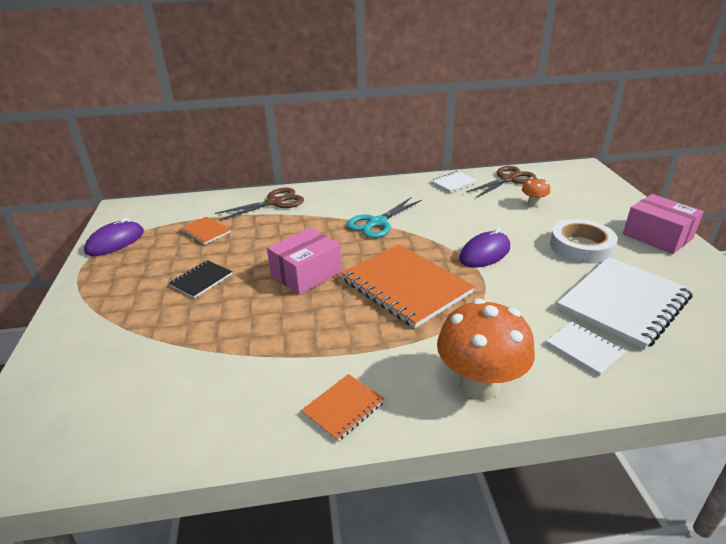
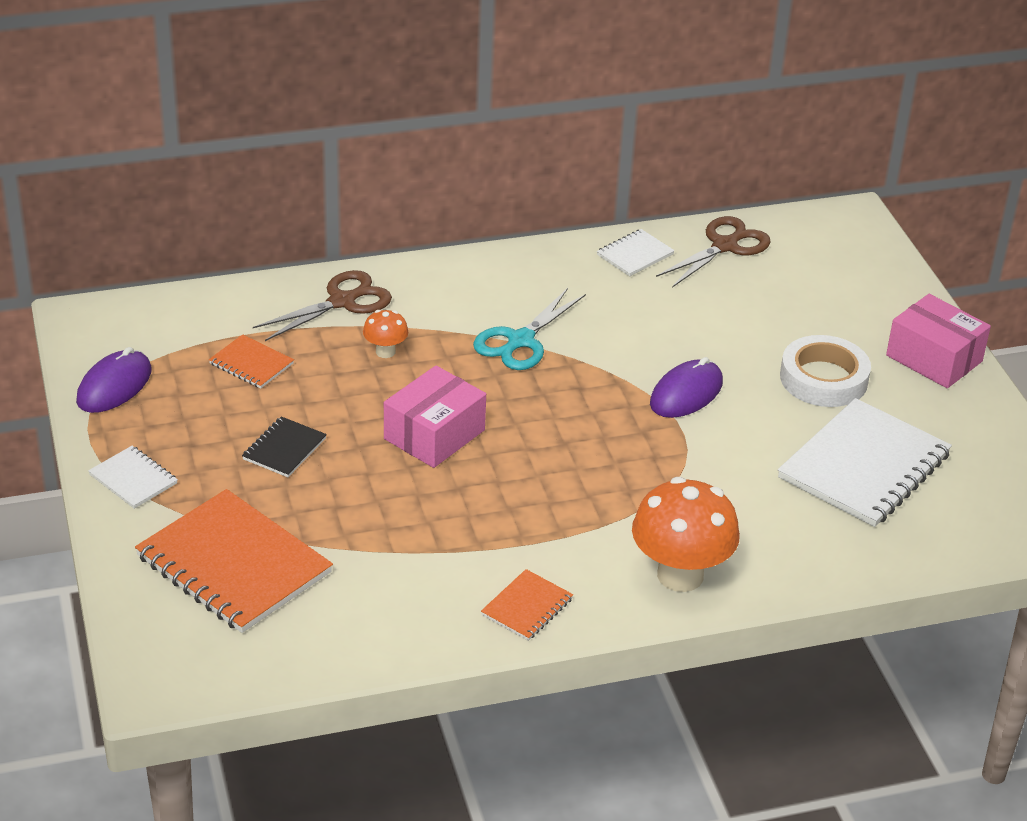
camera: 10 degrees left, 5 degrees up
orange notebook [341,244,475,328] -> orange notebook moved to [135,489,333,633]
orange mushroom [522,177,550,207] -> orange mushroom moved to [363,310,409,358]
white notebook [546,322,626,376] -> white notebook moved to [88,446,178,509]

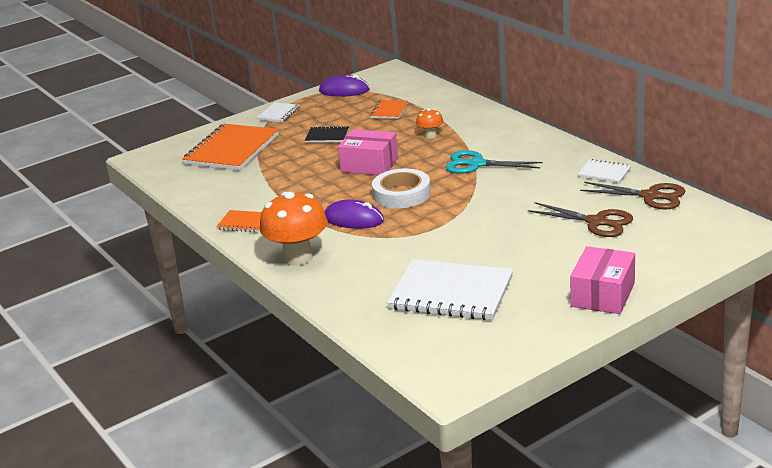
camera: 75 degrees right, 10 degrees down
brown scissors [253,270,392,341] -> brown scissors moved to [528,202,633,237]
purple mouse [650,357,723,418] -> purple mouse moved to [325,199,384,229]
white tape [780,335,871,407] -> white tape moved to [372,168,431,208]

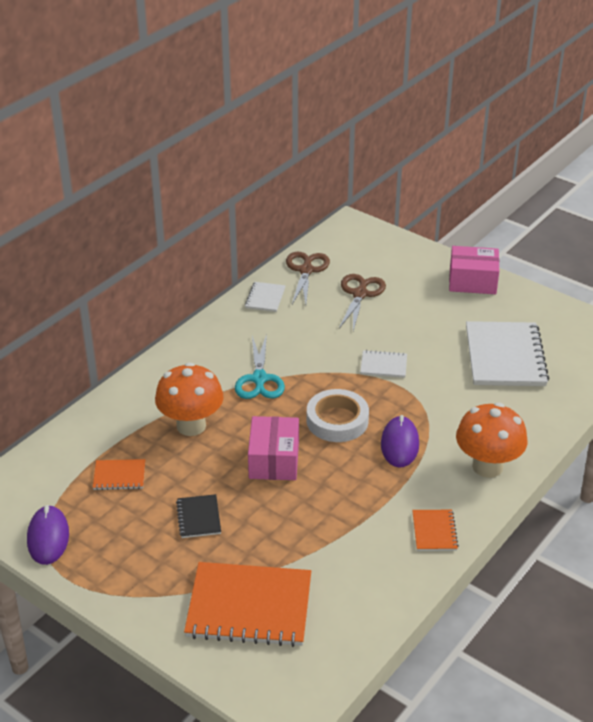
camera: 110 degrees left, 10 degrees up
white notebook [257,102,300,122] -> white notebook moved to [360,350,407,378]
orange mushroom [416,108,443,138] -> orange mushroom [155,362,223,436], size x2.08

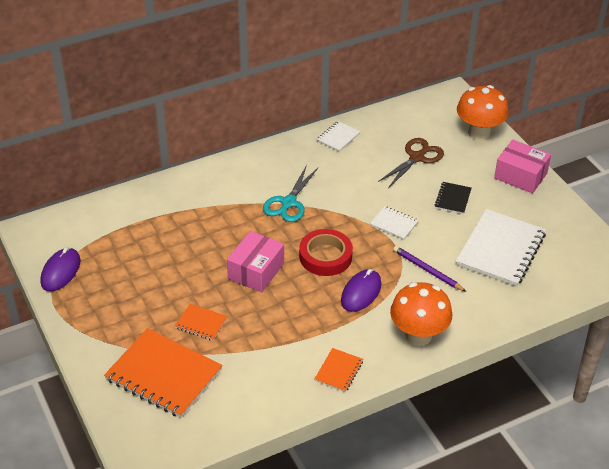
camera: 25 degrees right, 5 degrees up
orange notebook [93,459,145,490] -> orange notebook moved to [175,304,228,341]
orange mushroom [155,362,223,436] -> orange mushroom moved to [457,85,508,140]
black notebook [176,494,221,538] -> black notebook moved to [435,182,472,214]
brown scissors [286,252,330,305] -> none
white tape [307,389,369,442] -> red tape [299,229,353,276]
none -> purple pencil [393,246,467,292]

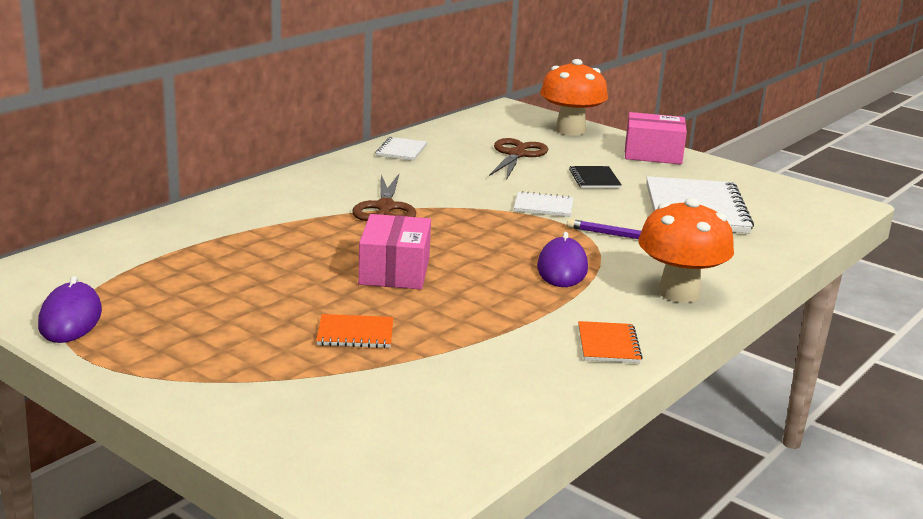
camera: 25 degrees left, 20 degrees down
orange notebook [104,328,223,418] -> none
turquoise scissors [263,165,318,222] -> brown scissors [352,174,417,221]
red tape [299,229,353,276] -> none

